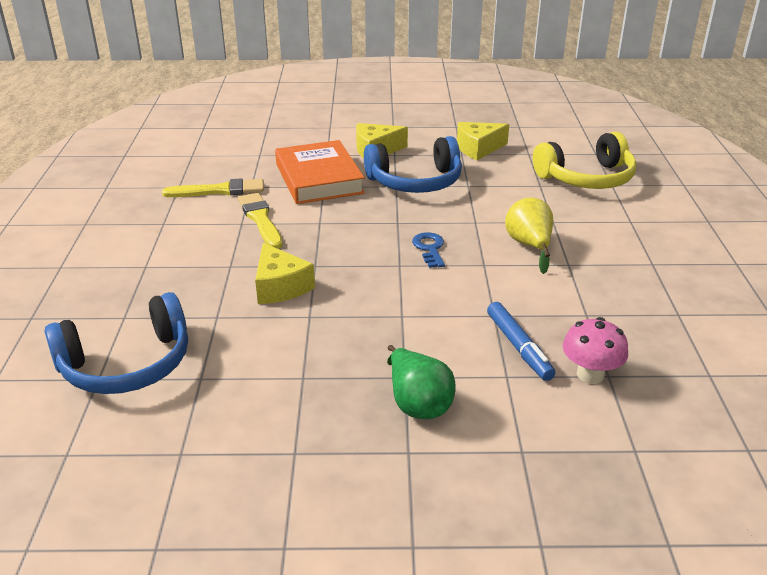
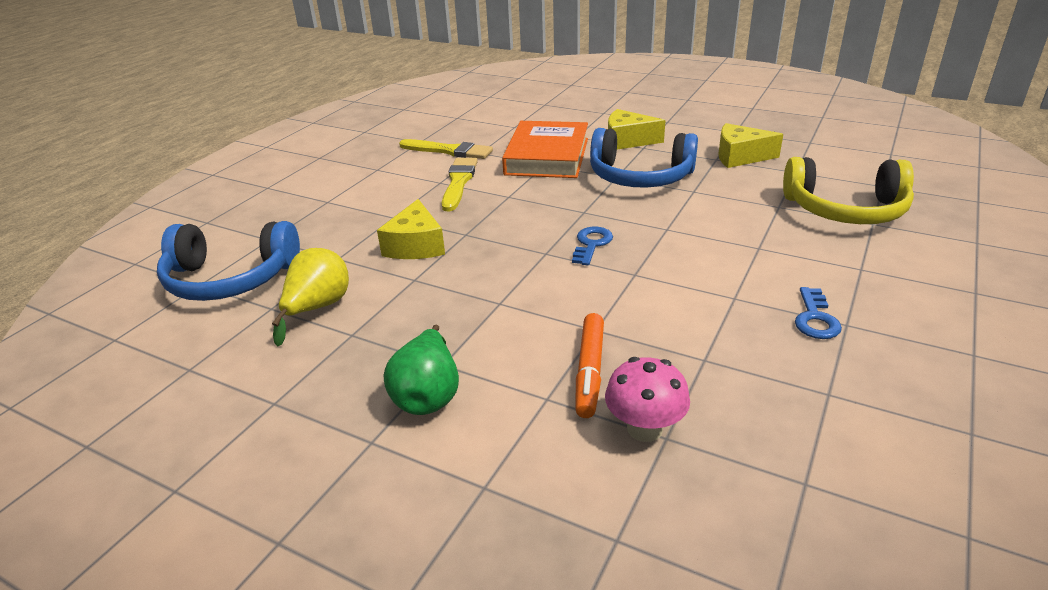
camera: 30 degrees right, 0 degrees up
blue marker [487,302,556,381] -> orange marker [576,313,604,418]
yellow pear [505,198,553,274] -> yellow pear moved to [272,248,349,347]
none -> blue key [795,287,842,339]

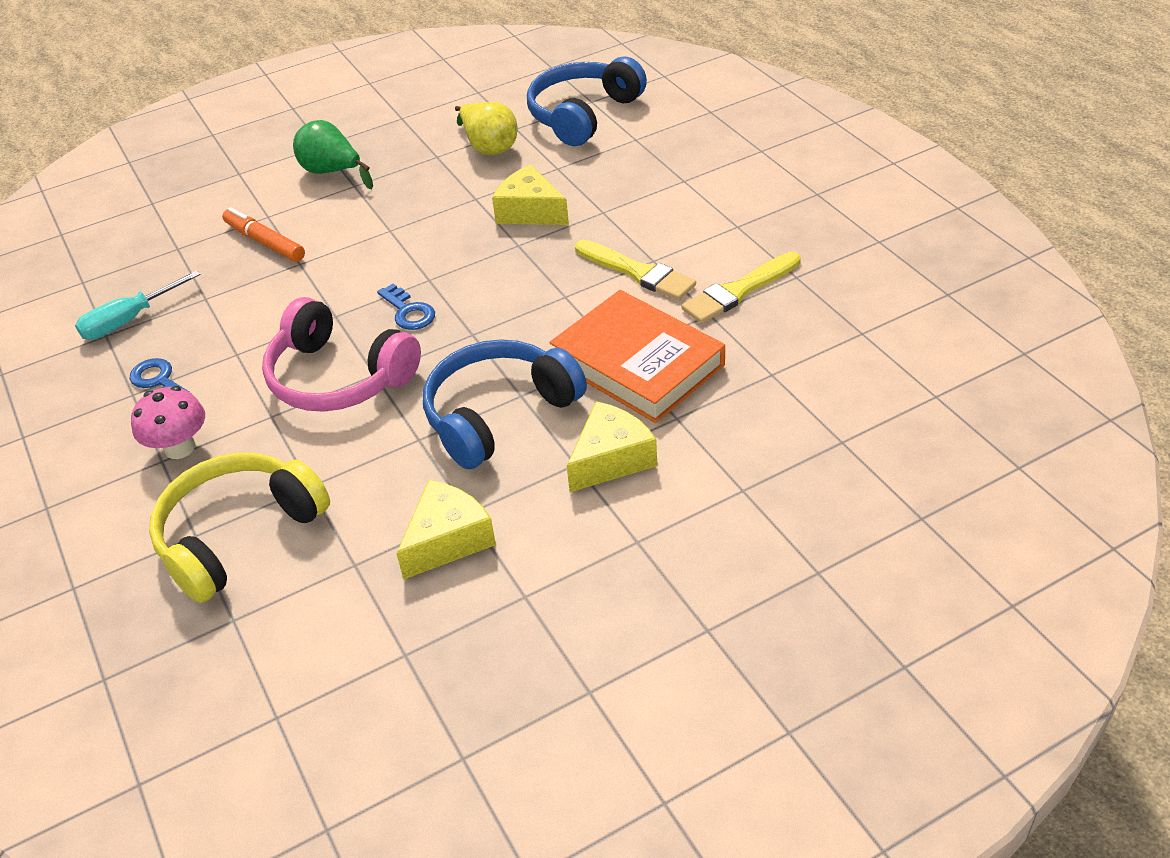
camera: 125 degrees right, 10 degrees up
pink mushroom [605,357,690,442] -> pink mushroom moved to [131,386,205,459]
none -> turquoise screwdriver [75,270,201,340]
none -> pink headphones [262,297,421,412]

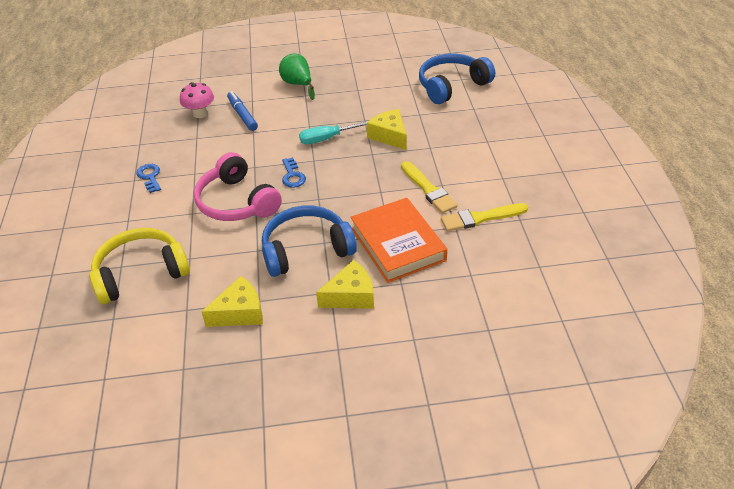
camera: 20 degrees right, 0 degrees up
turquoise screwdriver [75,270,201,340] -> turquoise screwdriver moved to [299,121,368,144]
pink mushroom [131,386,205,459] -> pink mushroom moved to [180,82,214,118]
orange marker [222,207,305,262] -> blue marker [227,91,258,131]
yellow pear [455,102,518,155] -> none

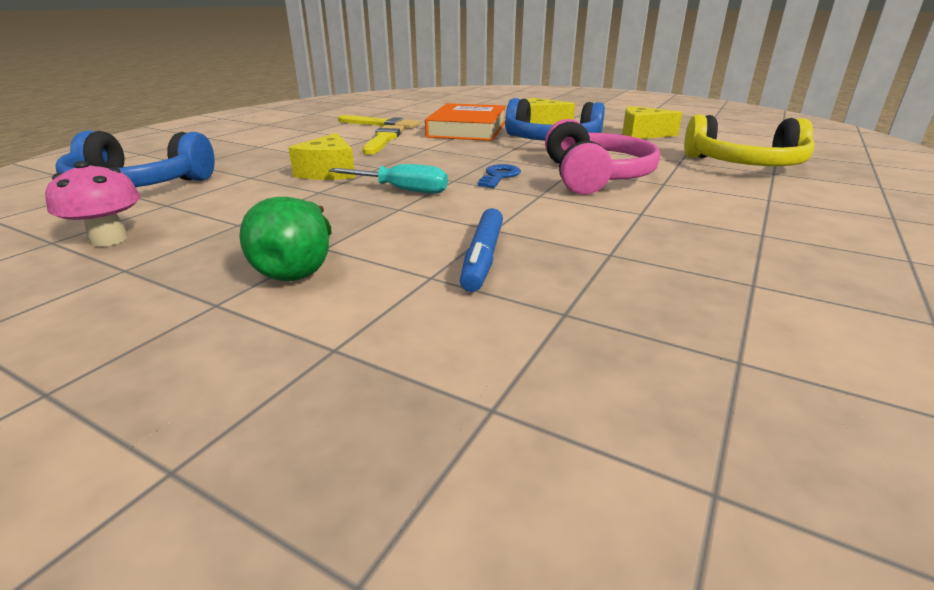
camera: 145 degrees left, 15 degrees down
blue key [136,164,161,193] -> none
pink mushroom [180,82,214,118] -> pink mushroom moved to [45,161,140,247]

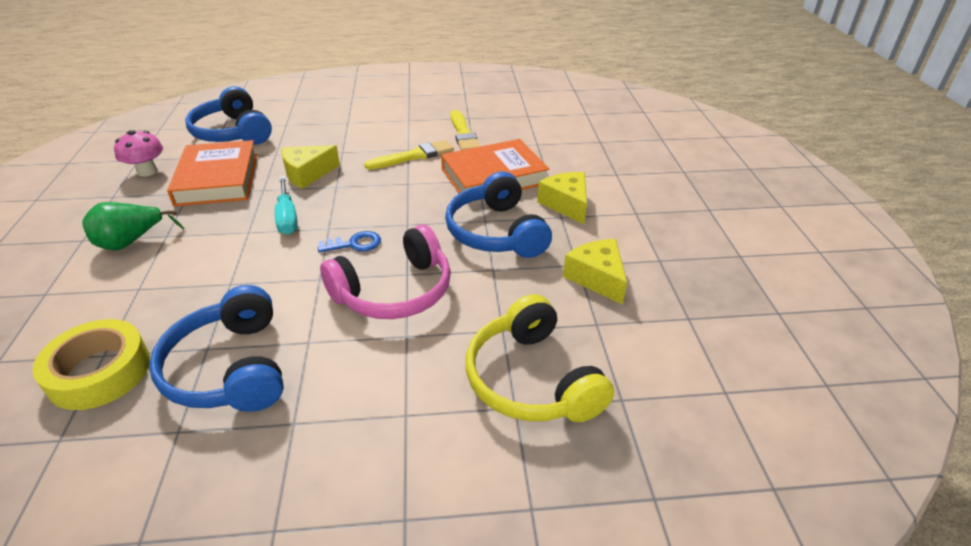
camera: 55 degrees right, 10 degrees up
blue marker [460,208,503,292] -> none
none -> yellow tape [32,319,150,410]
none -> blue headphones [149,285,284,412]
none -> orange book [167,140,257,206]

